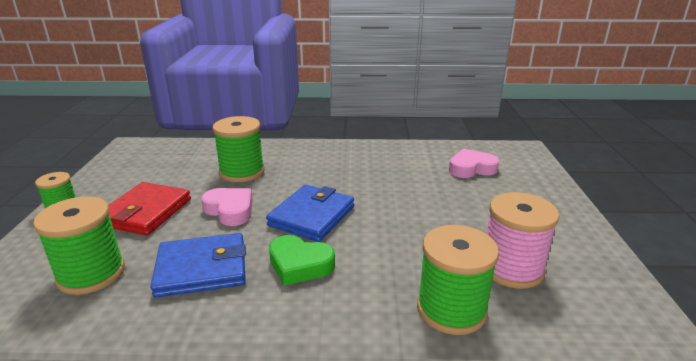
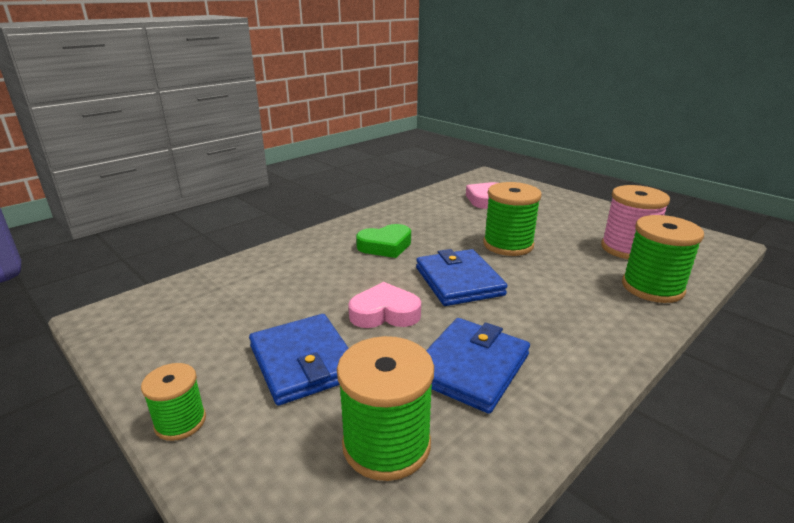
camera: 45 degrees left, 0 degrees up
red wallet [109,182,191,236] -> blue wallet [249,314,349,406]
green spool [212,116,264,182] -> green spool moved to [483,182,542,256]
green heart [269,235,335,286] -> green heart moved to [356,224,411,258]

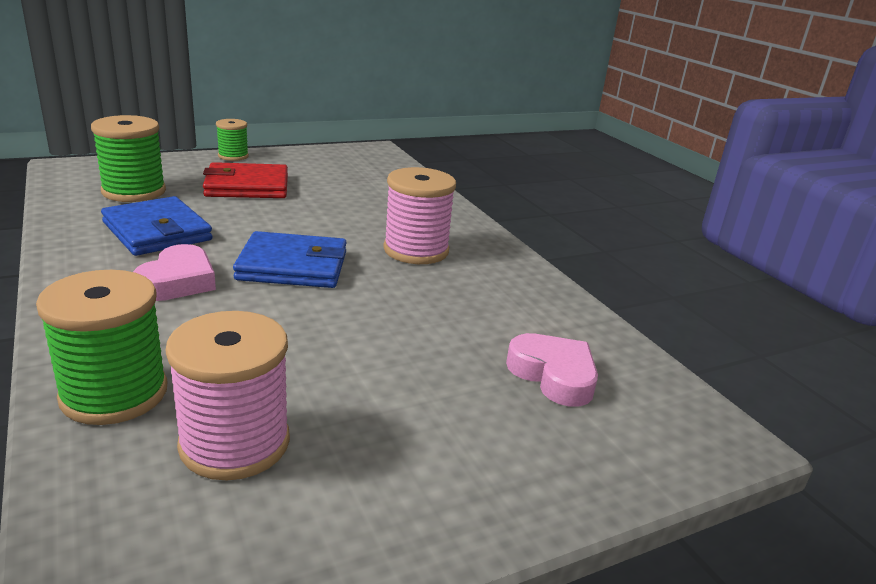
camera: 105 degrees right, 0 degrees up
blue wallet [249,314,349,406] -> red wallet [203,162,288,198]
pink heart [348,282,421,328] -> pink heart moved to [133,244,216,301]
green heart [356,224,411,258] -> pink spool [383,167,456,264]
green spool [483,182,542,256] -> none

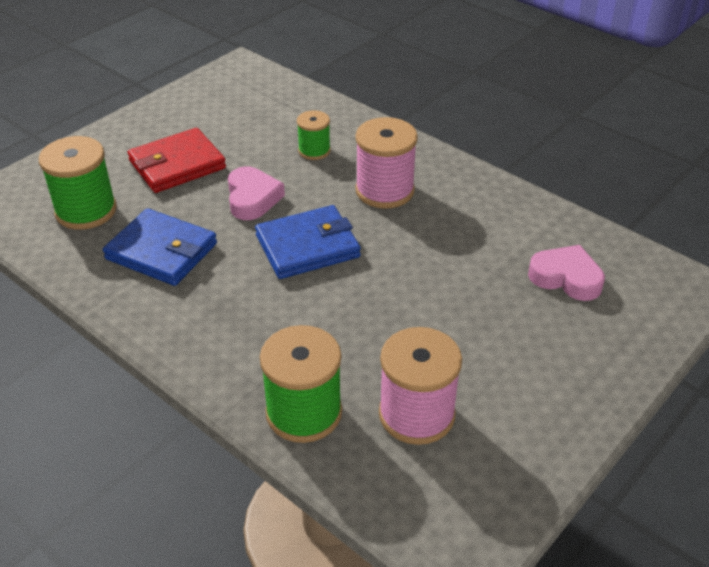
camera: 20 degrees left, 15 degrees up
pink heart [133,244,216,301] -> pink heart moved to [228,166,285,220]
green spool [216,119,249,161] -> green spool moved to [297,110,331,160]

